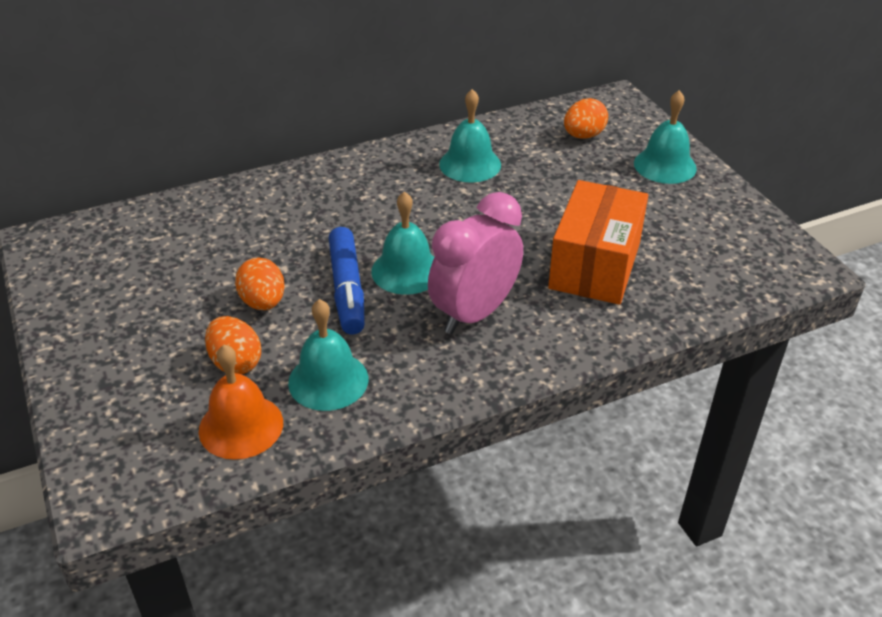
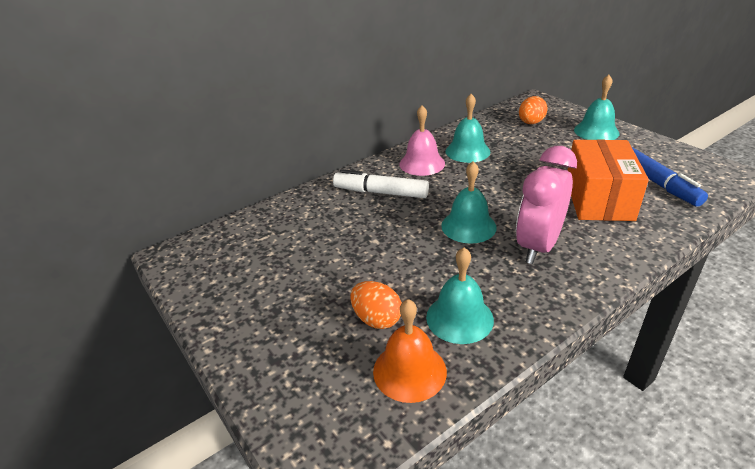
camera: 10 degrees left, 5 degrees down
orange egg [235,258,285,310] -> none
blue marker [329,227,365,334] -> blue marker moved to [632,147,708,207]
none -> white marker [333,169,429,198]
none -> pink bell [399,105,445,176]

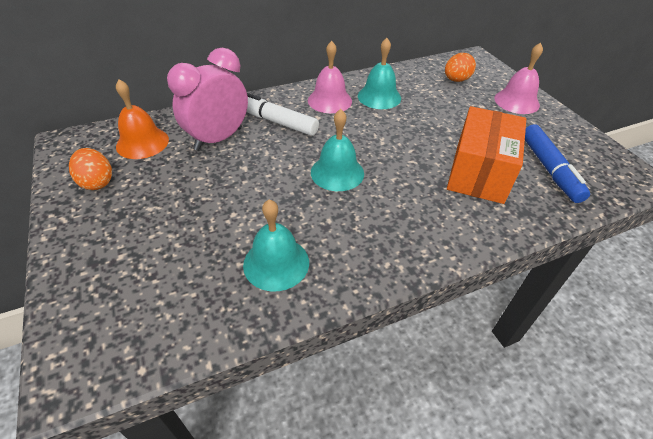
camera: 10 degrees right, 10 degrees up
orange egg [350,281,402,329] -> orange egg moved to [69,148,112,190]
orange bell [373,299,447,403] -> orange bell moved to [116,79,169,159]
pink clock [516,146,577,264] -> pink clock moved to [167,48,248,151]
turquoise bell [574,75,619,140] -> pink bell [494,43,543,114]

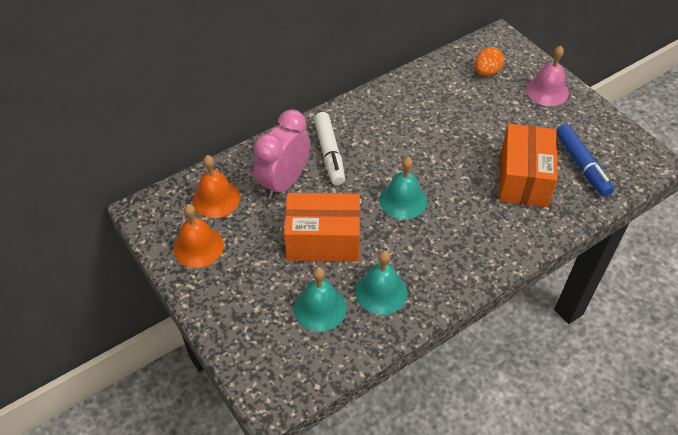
camera: 10 degrees left, 5 degrees up
orange egg [69,148,112,190] -> orange bell [174,204,224,268]
white marker [246,93,319,136] -> white marker turned 120 degrees counterclockwise [314,112,345,185]
pink bell [308,41,352,113] -> none
turquoise bell [358,38,401,109] -> turquoise bell moved to [294,267,347,332]
none -> orange box [284,193,360,262]

